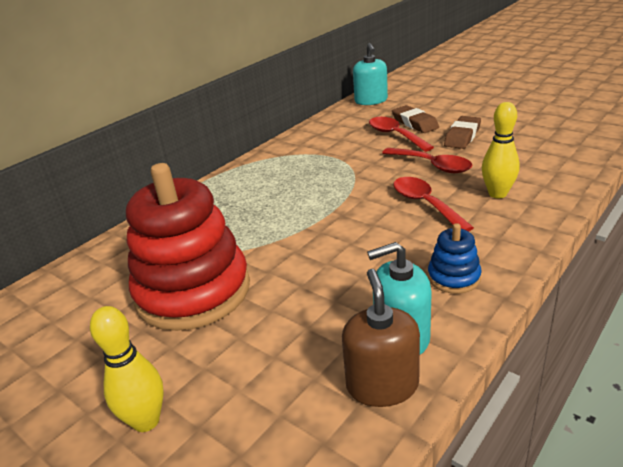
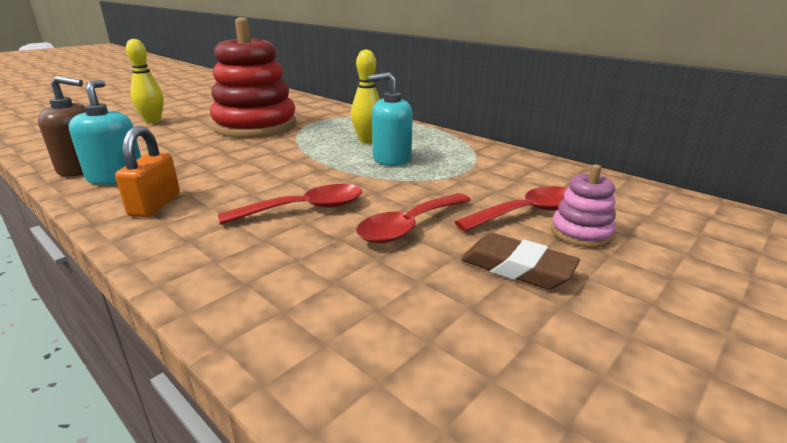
camera: 90 degrees right, 5 degrees down
turquoise soap dispenser [353,43,388,105] -> turquoise soap dispenser moved to [368,72,413,166]
brown eraser [392,105,439,133] -> pink stacking toy [551,164,616,248]
blue stacking toy [428,223,482,294] -> orange padlock [115,126,180,217]
yellow bowling pin [482,102,520,198] -> yellow bowling pin moved to [351,49,380,144]

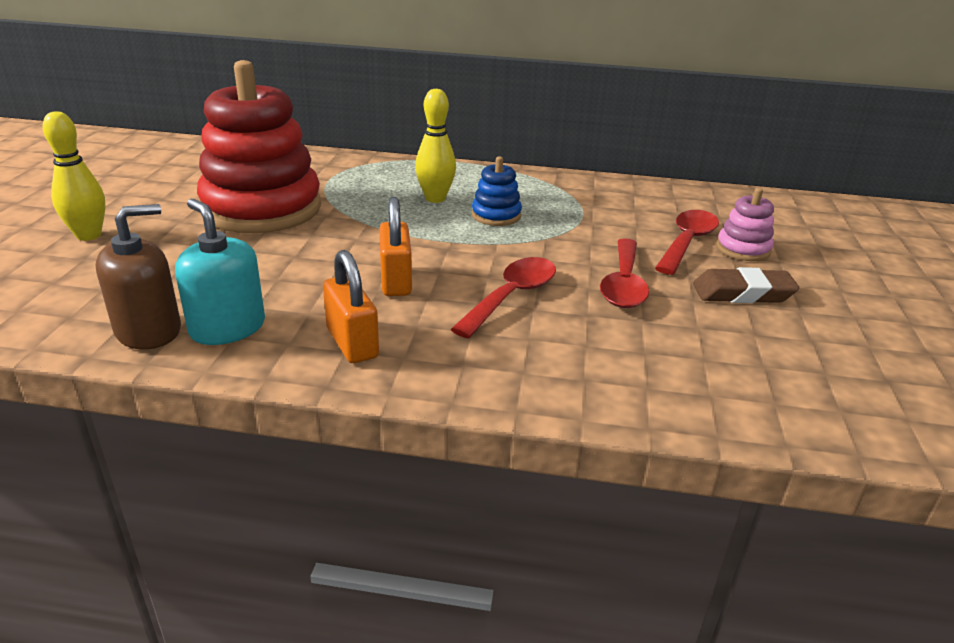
camera: 35 degrees left, 5 degrees up
turquoise soap dispenser [368,72,413,166] -> blue stacking toy [472,156,522,226]
none -> orange padlock [379,197,412,296]

